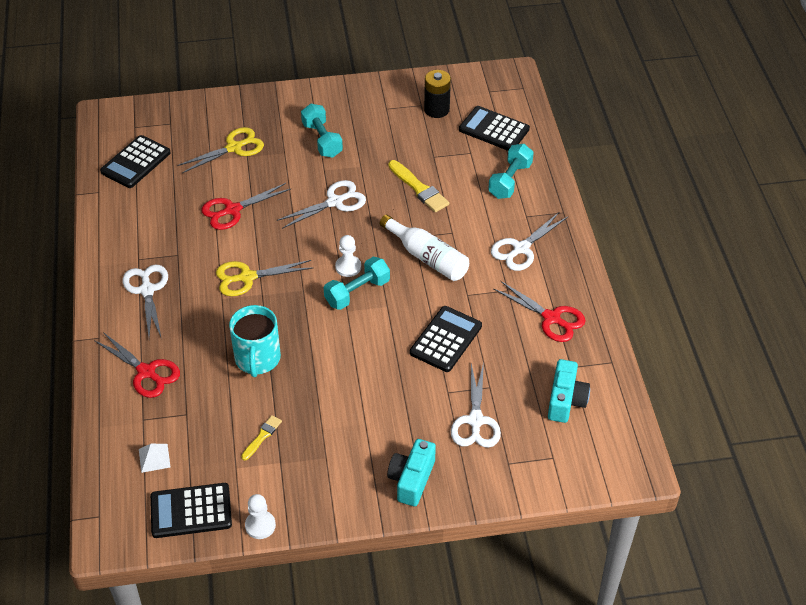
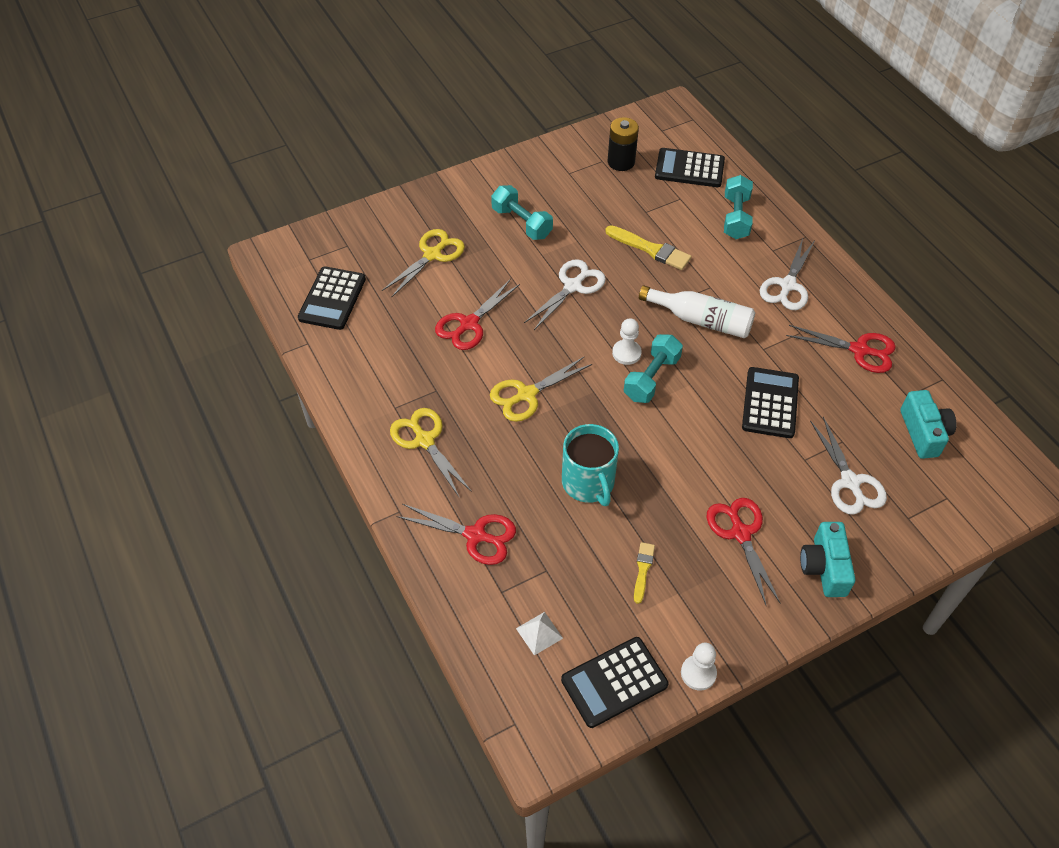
camera: 20 degrees left, 5 degrees up
white scissors [123,264,168,337] -> yellow scissors [390,408,472,498]
none -> red scissors [706,498,780,605]

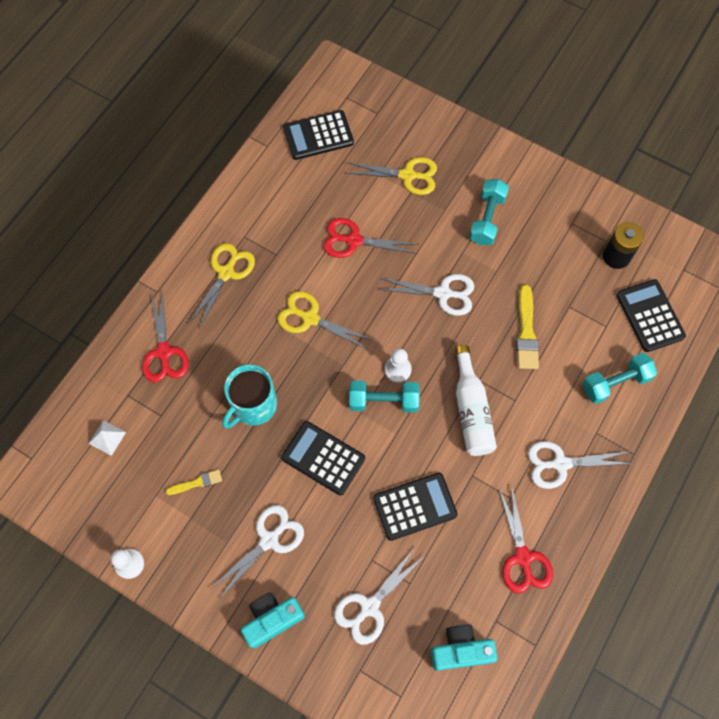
camera: 60 degrees right, 15 degrees up
black calculator [561,637,669,728] -> black calculator moved to [281,421,365,496]
red scissors [706,498,780,605] -> white scissors [212,505,304,598]
turquoise camera [901,390,957,459] -> turquoise camera turned 150 degrees counterclockwise [431,624,498,671]

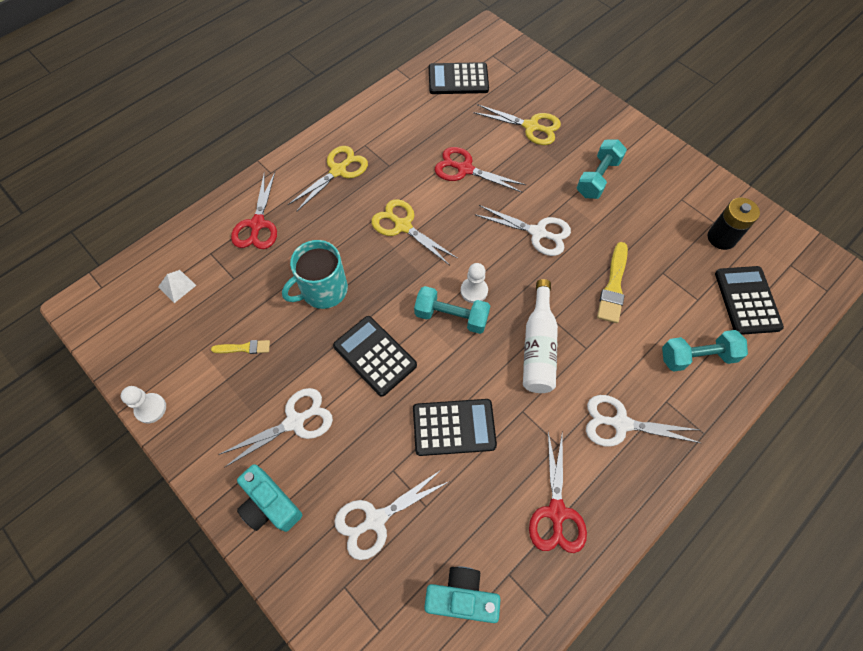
camera: 15 degrees right, 5 degrees down
turquoise camera [241,592,305,648] -> turquoise camera turned 120 degrees counterclockwise [237,464,302,532]

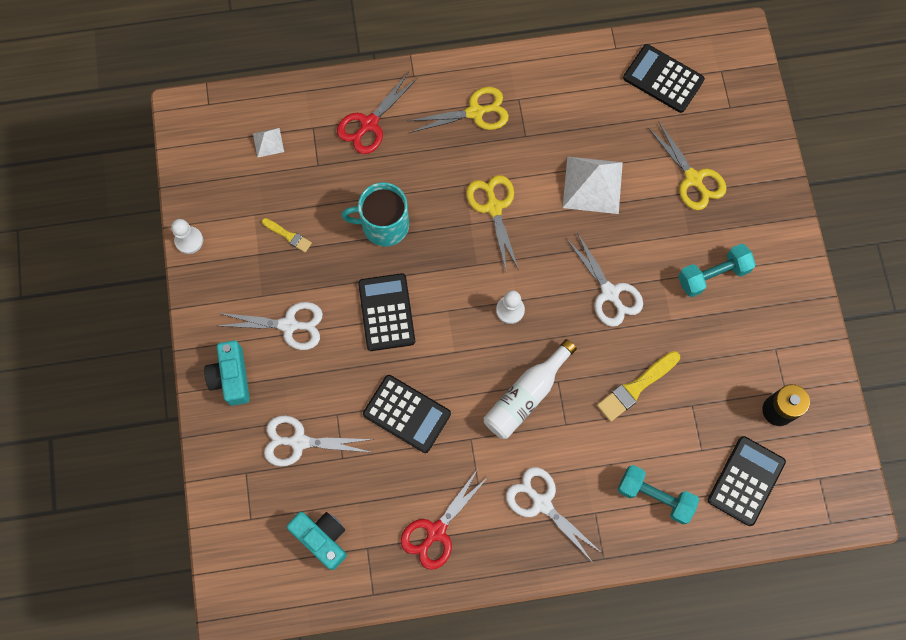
camera: 35 degrees right, 10 degrees up
turquoise dumbbell [414,286,490,334] -> none
red scissors [435,147,526,193] -> white pyramid [563,157,623,214]

